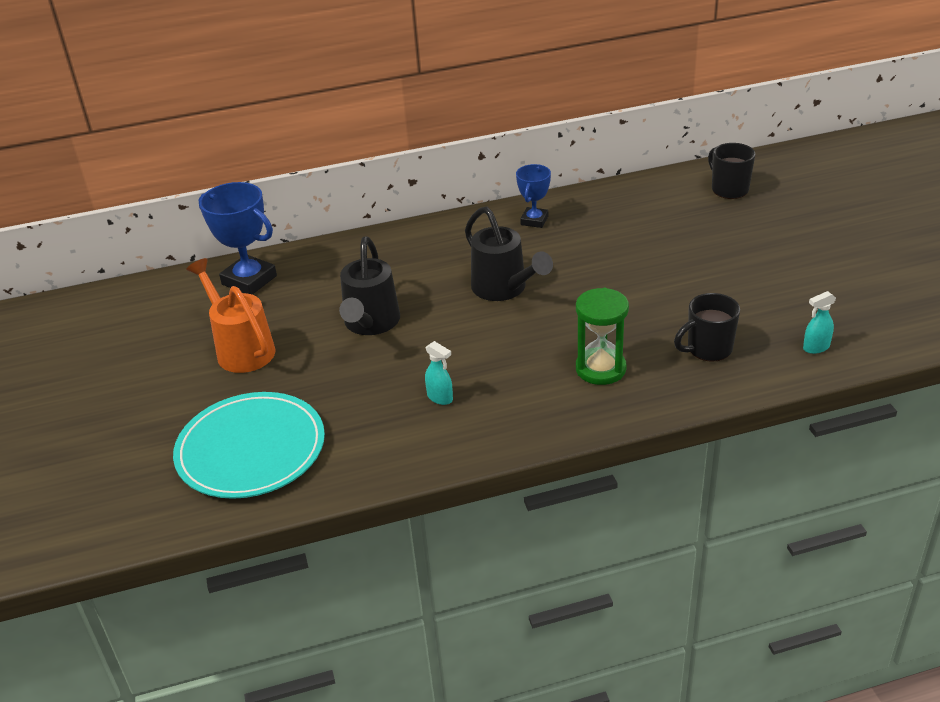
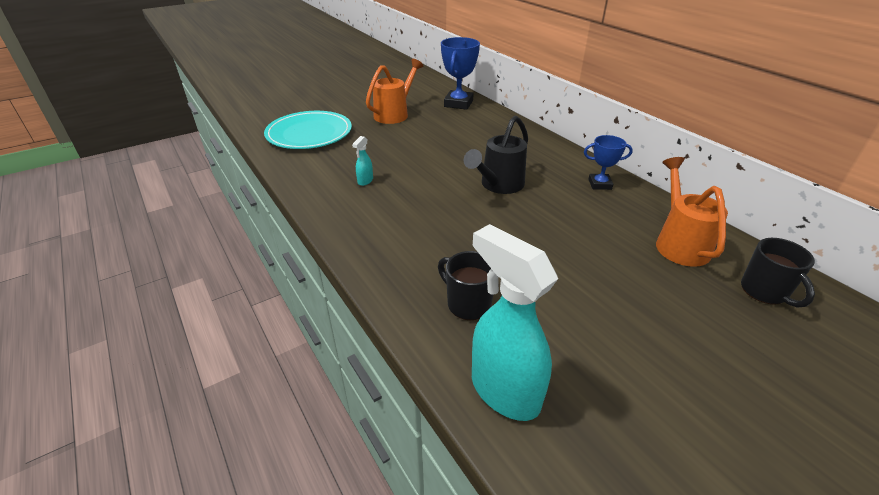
camera: 70 degrees right, 0 degrees up
black watering can [339,236,400,335] -> none
green hourglass [576,288,629,385] -> none
black mug [708,143,755,199] -> black mug turned 120 degrees clockwise [741,238,815,308]
turquoise spray bottle [803,291,836,354] -> turquoise spray bottle [472,224,558,421], size x2.35
none -> orange watering can [656,157,728,267]

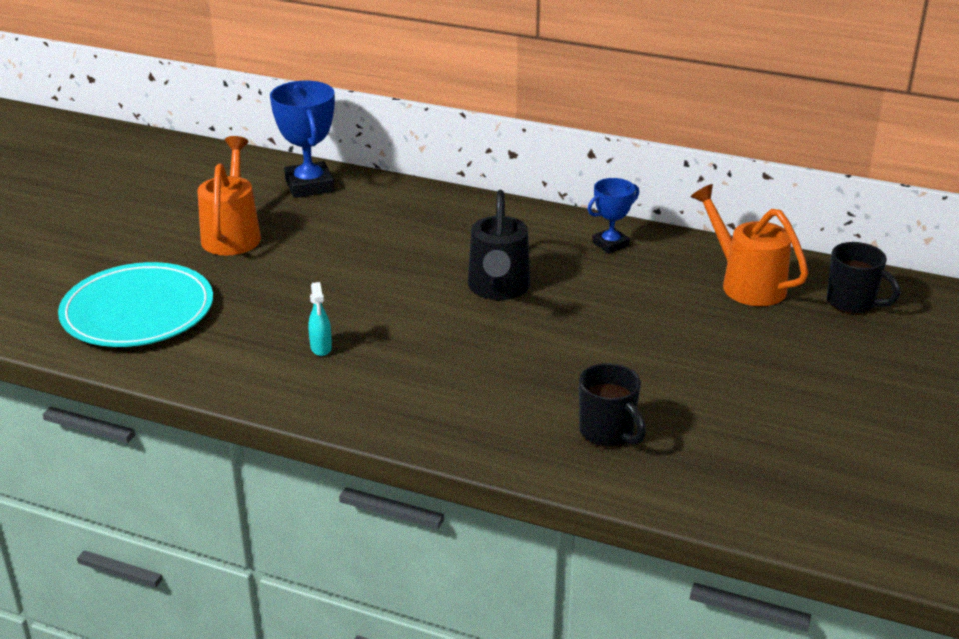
camera: 35 degrees left, 5 degrees down
black mug [438,251,493,320] -> black mug turned 135 degrees counterclockwise [579,363,646,447]
turquoise spray bottle [472,224,558,421] -> none

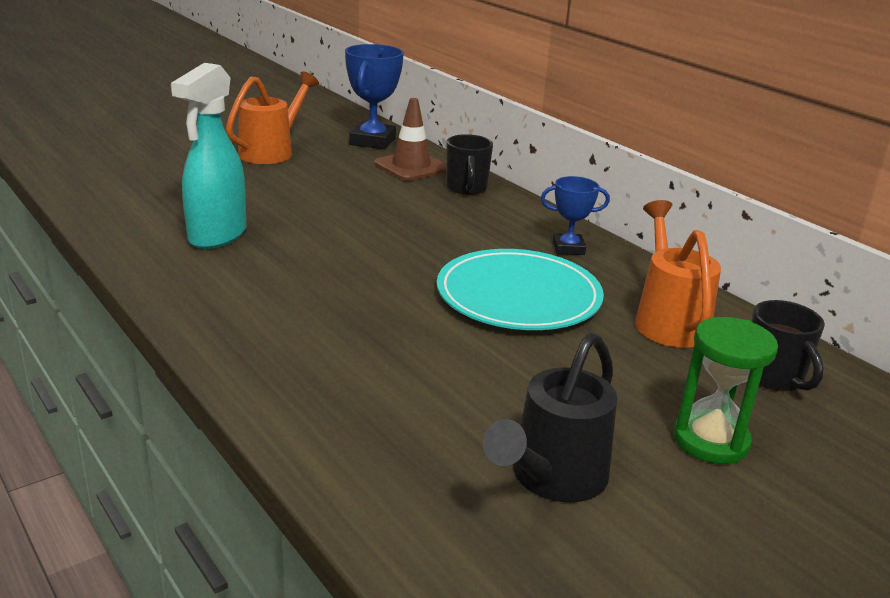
camera: 30 degrees right, 5 degrees down
turquoise plate [58,262,213,347] -> turquoise plate moved to [437,249,604,330]
turquoise spray bottle [308,282,332,356] -> turquoise spray bottle [171,63,246,249], size x2.35
black watering can [468,190,530,300] -> black watering can moved to [483,333,617,503]
black mug [579,363,646,447] -> black mug moved to [446,134,493,195]
none -> brown traffic cone [374,98,446,181]
none -> green hourglass [673,317,778,464]

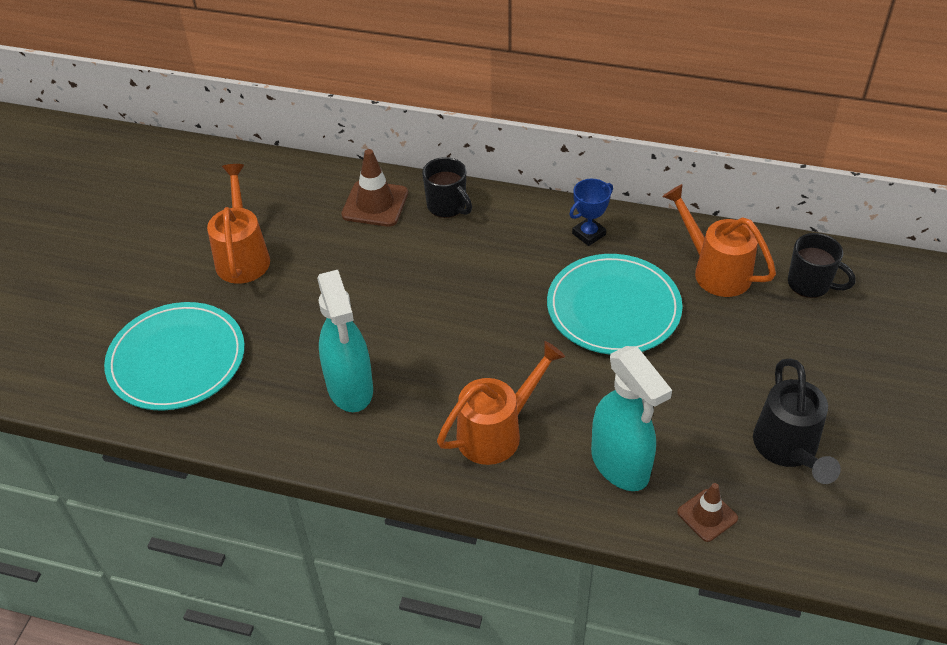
camera: 35 degrees left, 20 degrees up
blue trophy [345,44,404,149] -> none
green hourglass [673,317,778,464] -> none
none -> turquoise plate [104,302,245,411]
none -> orange watering can [437,341,565,465]
none -> turquoise spray bottle [591,346,672,491]
none -> brown traffic cone [677,483,738,542]

